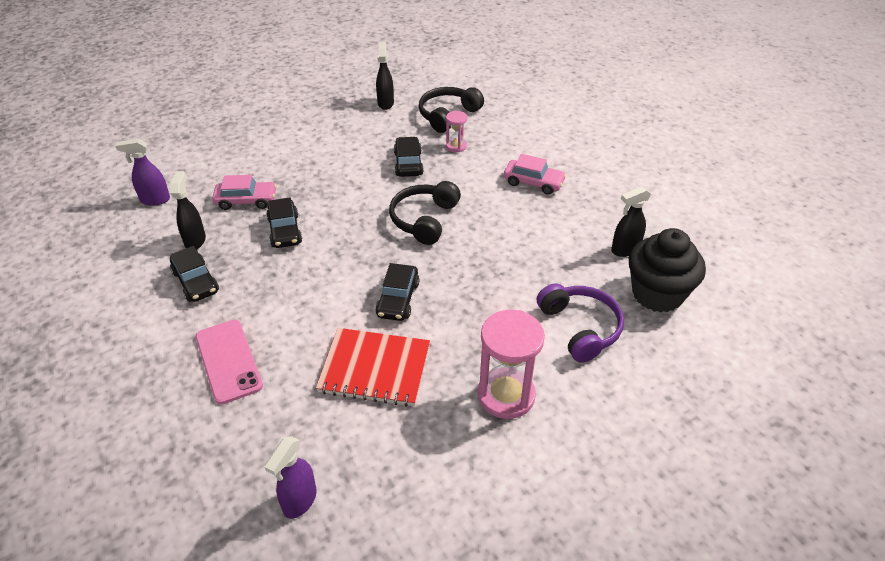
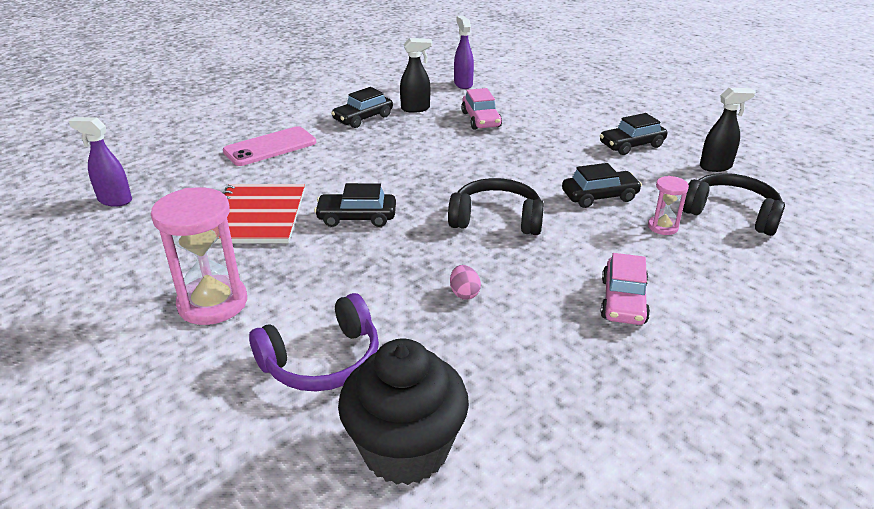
camera: 80 degrees right, 10 degrees down
black car [266,197,302,248] -> black car moved to [600,113,667,155]
black spray bottle [611,186,651,257] -> none
none -> pink egg [450,265,481,300]

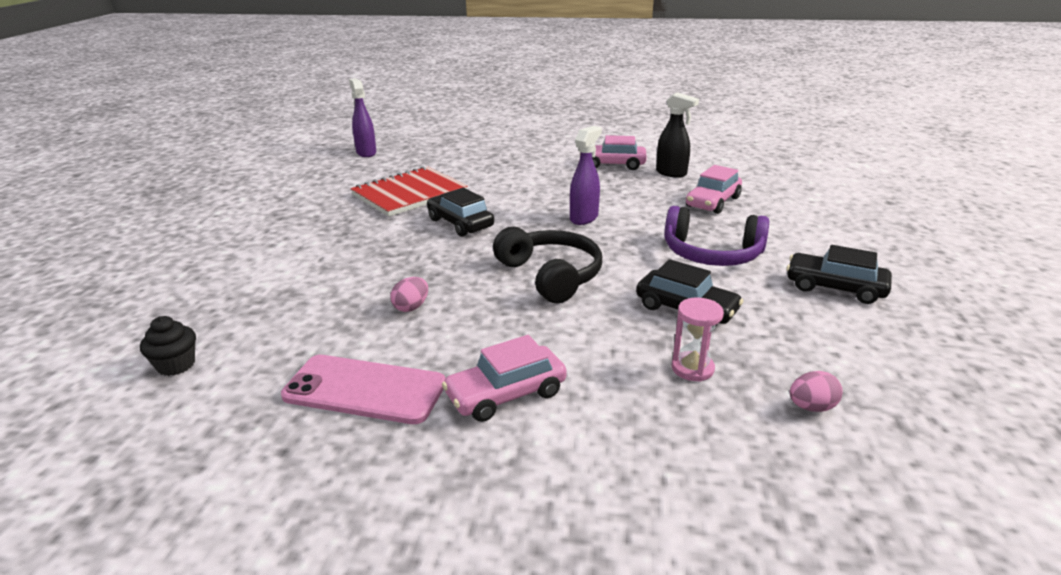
camera: 50 degrees right, 5 degrees down
pink hourglass [151,187,247,325] -> none
pink phone [223,126,316,166] -> pink phone moved to [281,355,445,424]
purple headphones [249,293,379,391] -> purple headphones moved to [664,206,769,266]
black car [331,87,393,128] -> pink car [580,135,647,170]
black cupcake [338,338,469,485] -> black cupcake [140,316,196,376], size x0.43
purple spray bottle [454,16,474,89] -> purple spray bottle moved to [570,126,602,225]
black headphones [683,173,785,236] -> pink egg [790,371,843,412]
black spray bottle [700,88,756,172] -> none

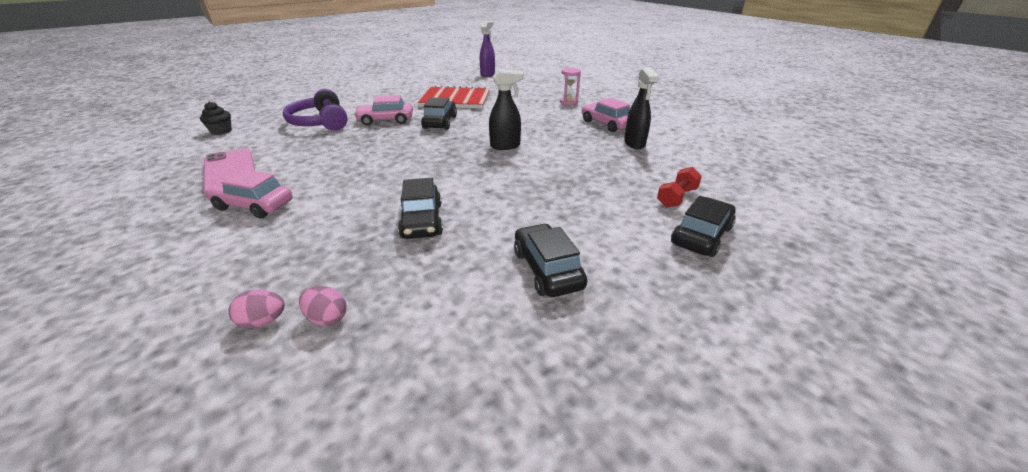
camera: 45 degrees right, 5 degrees up
pink egg [390,277,428,312] -> pink egg moved to [228,290,285,329]
black headphones [493,227,602,303] -> none
purple spray bottle [570,126,602,225] -> black spray bottle [489,69,524,150]
purple headphones [664,206,769,266] -> purple headphones moved to [283,89,348,131]
pink hourglass [672,297,724,381] -> pink hourglass moved to [560,68,581,105]
pink car [686,165,742,214] -> pink car moved to [354,95,413,126]
none -> red dumbbell [657,167,702,208]
none -> black car [671,196,736,257]

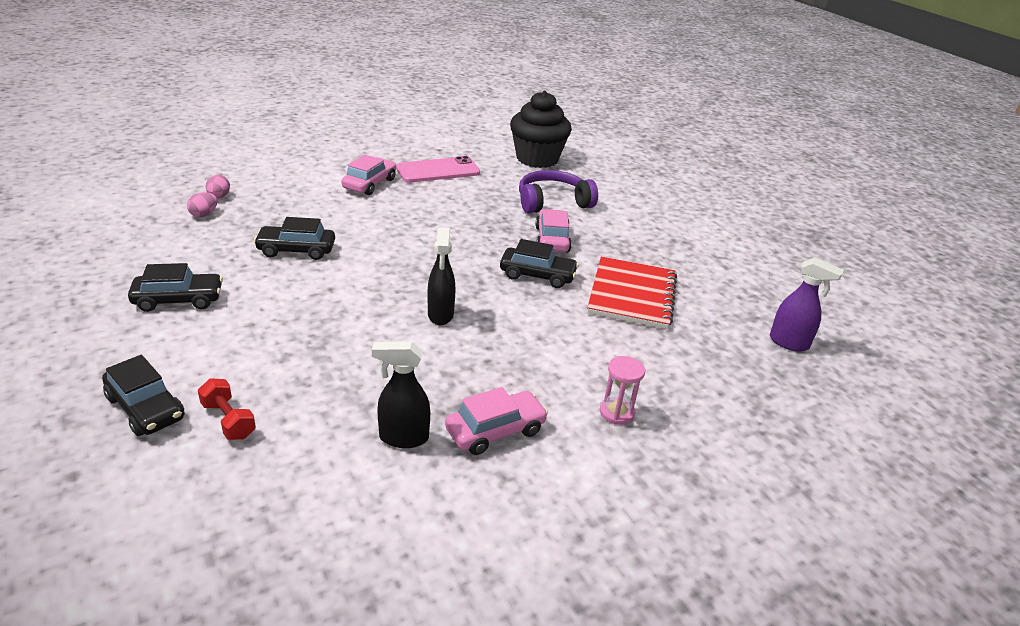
camera: 95 degrees right, 0 degrees up
black cupcake [200,101,232,135] -> black cupcake [510,91,572,168], size x2.31

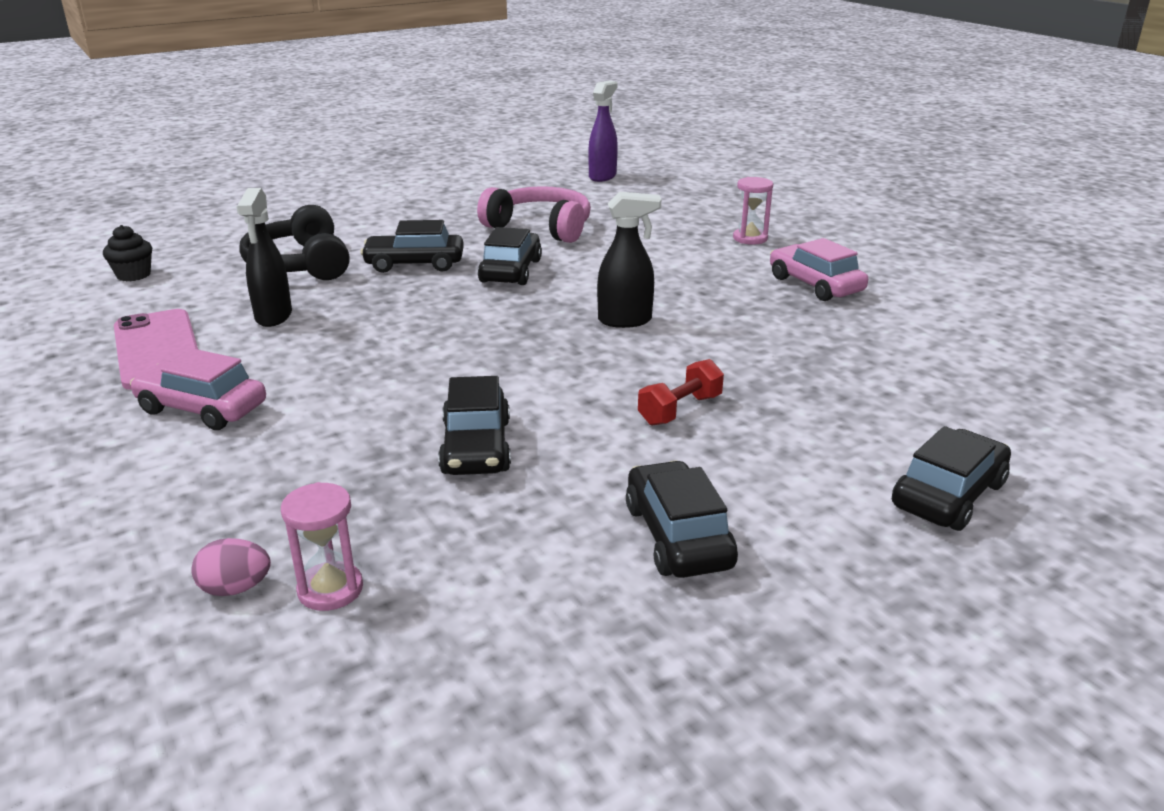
camera: 90 degrees left, 5 degrees down
pink egg [187,192,217,217] -> pink hourglass [281,482,363,611]
red dumbbell [198,378,256,440] -> red dumbbell moved to [638,359,724,426]
black spray bottle [372,342,430,448] -> black spray bottle moved to [236,188,292,327]
black cupcake [510,91,572,168] -> black cupcake [103,225,152,282], size x0.43
purple headphones [519,170,598,213] -> black headphones [239,205,350,280]
pink car [535,209,572,252] -> black car [360,220,464,273]
red notebook [587,257,677,329] -> pink headphones [477,186,591,243]

